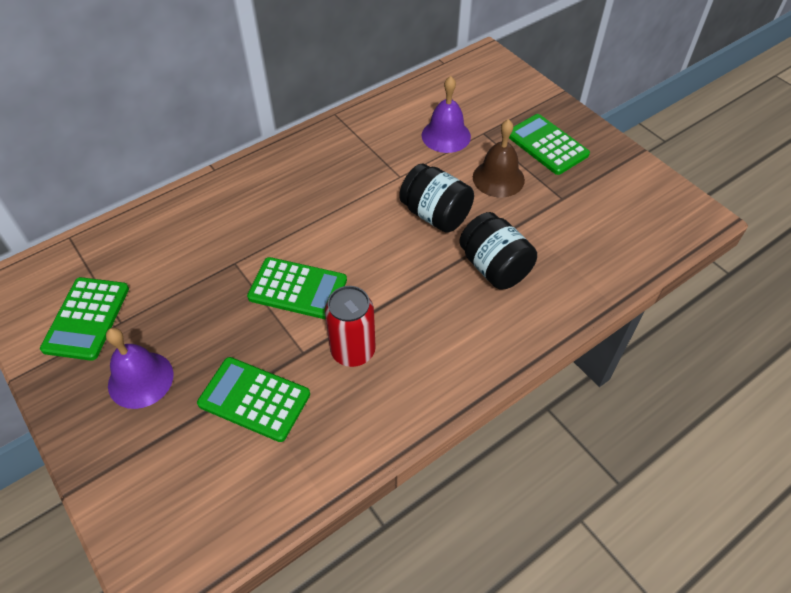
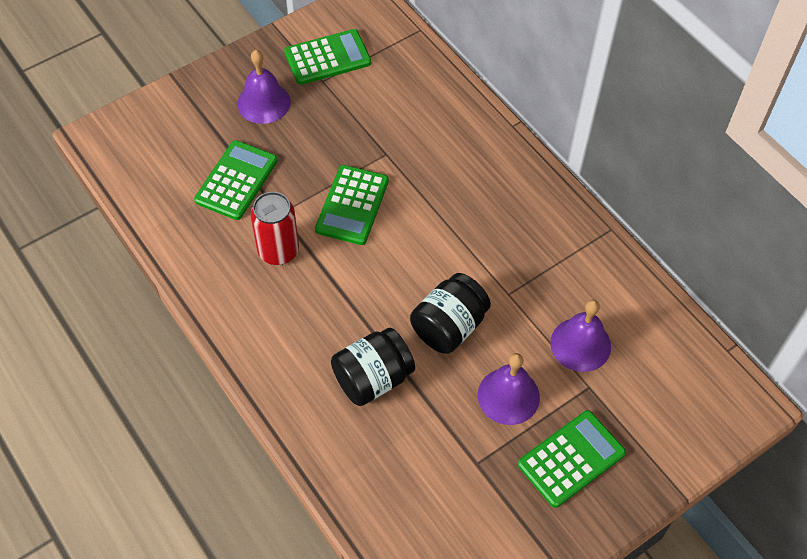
camera: 90 degrees right, 5 degrees up
green calculator [40,277,129,361] -> green calculator turned 150 degrees clockwise [284,29,371,85]
brown bell [473,119,525,197] -> purple bell [478,353,540,425]

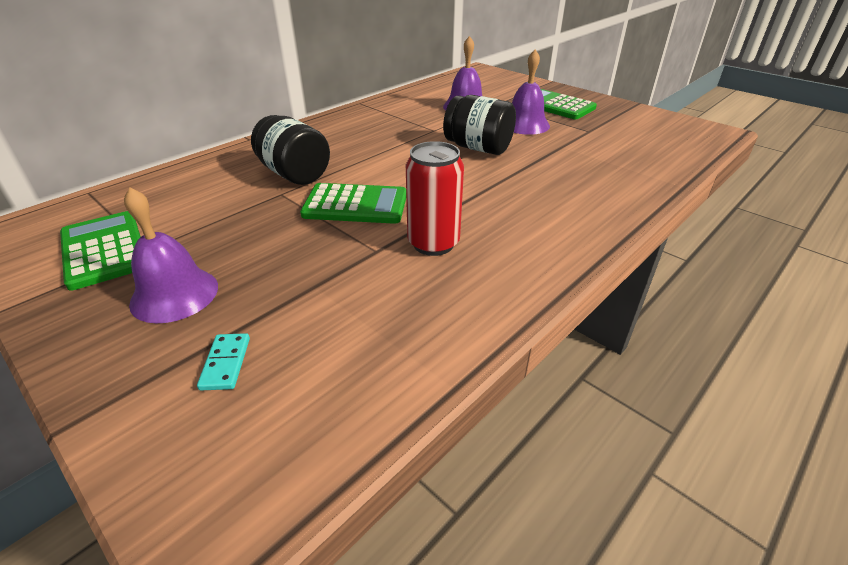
camera: 100 degrees left, 20 degrees down
green calculator [194,140,278,220] -> none
black jar [331,327,415,406] -> black jar moved to [251,115,330,185]
none -> turquoise domino [197,333,250,390]

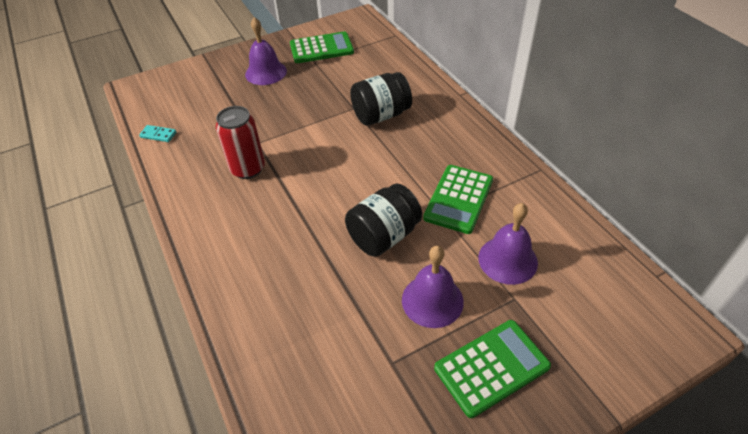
camera: 110 degrees right, 10 degrees up
turquoise domino [197,333,250,390] -> turquoise domino moved to [139,125,176,142]
green calculator [300,183,406,224] -> green calculator moved to [423,165,493,234]

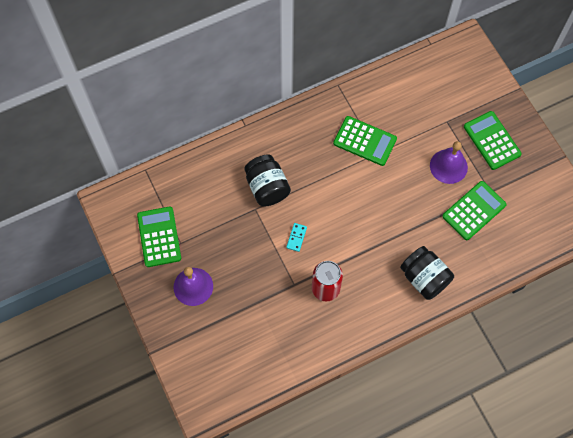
camera: 90 degrees left, 20 degrees up
turquoise domino [139,125,176,142] -> turquoise domino moved to [286,223,307,252]
black jar [345,184,422,257] -> black jar moved to [400,246,454,300]
purple bell [478,203,538,285] -> none
none -> green calculator [442,181,507,240]

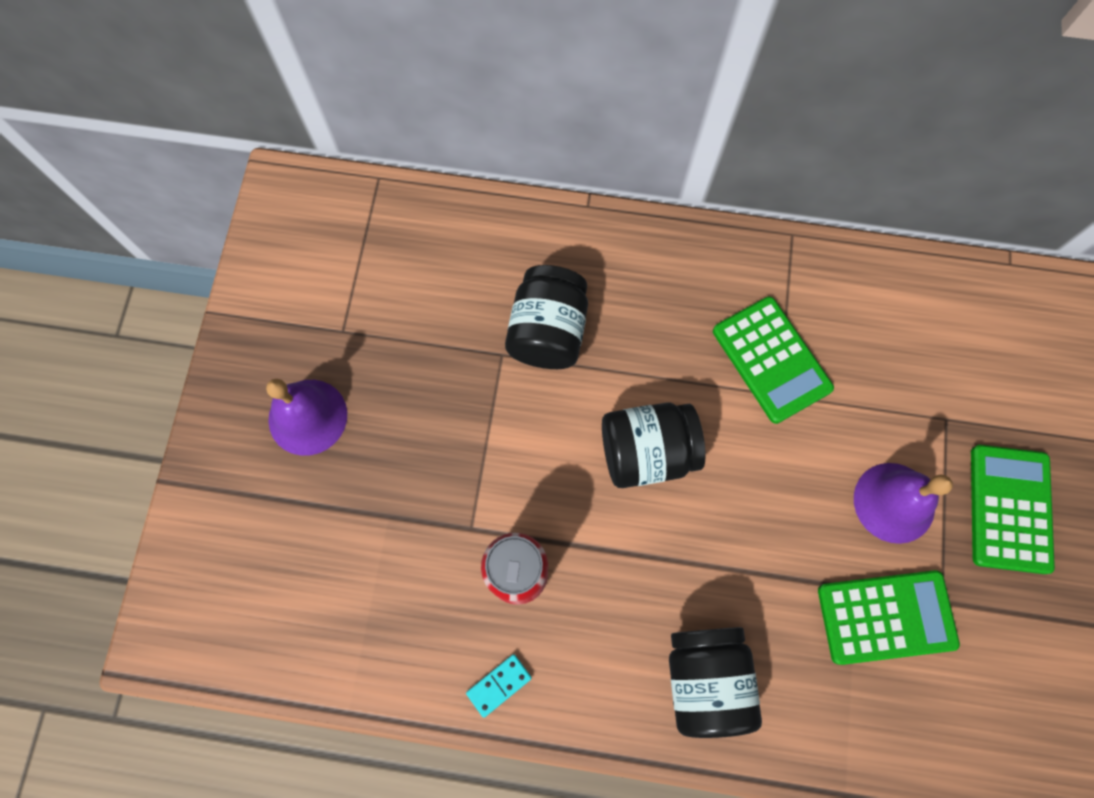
camera: 35 degrees right, 5 degrees up
green calculator [137,207,181,267] -> none
turquoise domino [286,223,307,252] -> turquoise domino moved to [466,654,532,718]
none -> black jar [602,402,706,488]

